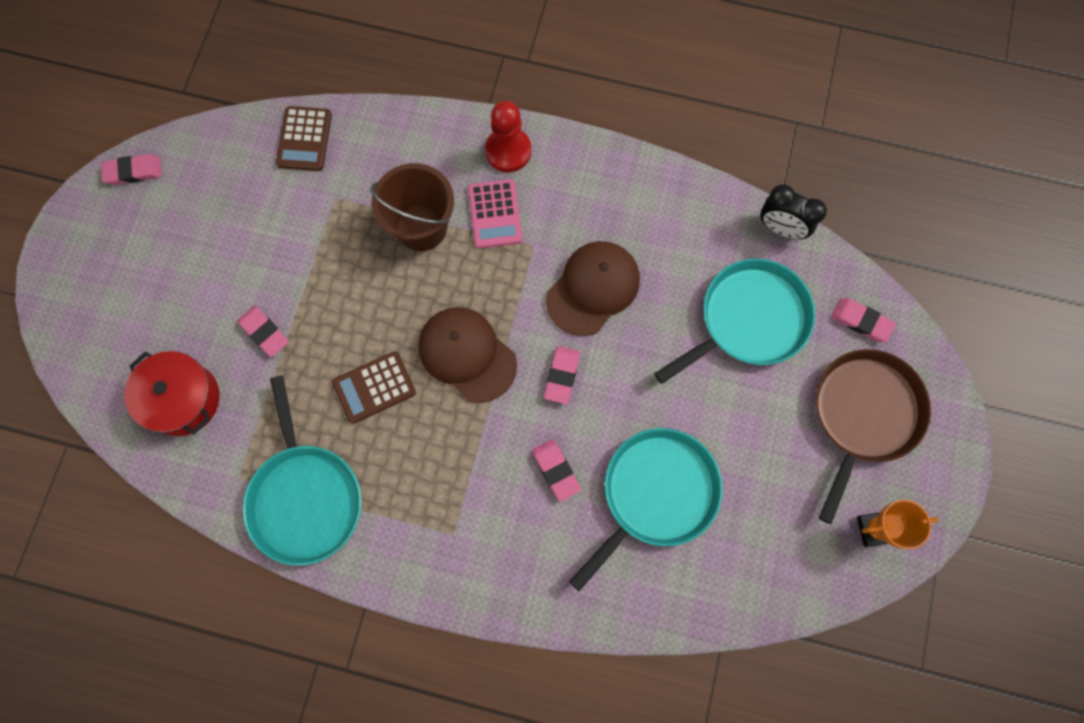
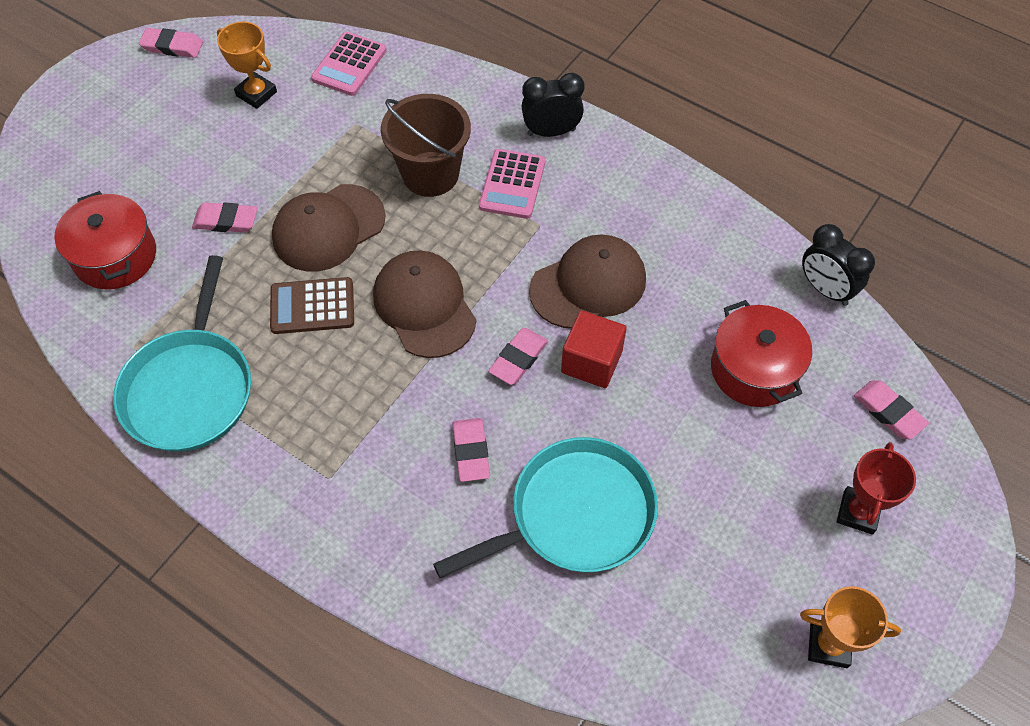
camera: 20 degrees right, 15 degrees down
pink eraser [237,306,289,357] -> pink eraser turned 60 degrees counterclockwise [192,202,258,233]
brown calculator [276,106,332,171] -> pink calculator [311,32,387,96]
red pawn [485,101,531,172] -> black clock [522,73,584,137]
turquoise pan [654,259,815,384] -> red pot [711,300,812,407]
brown pan [816,349,931,524] -> red trophy [837,442,916,535]
none -> orange trophy [217,21,277,109]
none -> brown cap [272,184,386,271]
none -> red cube [561,310,627,388]

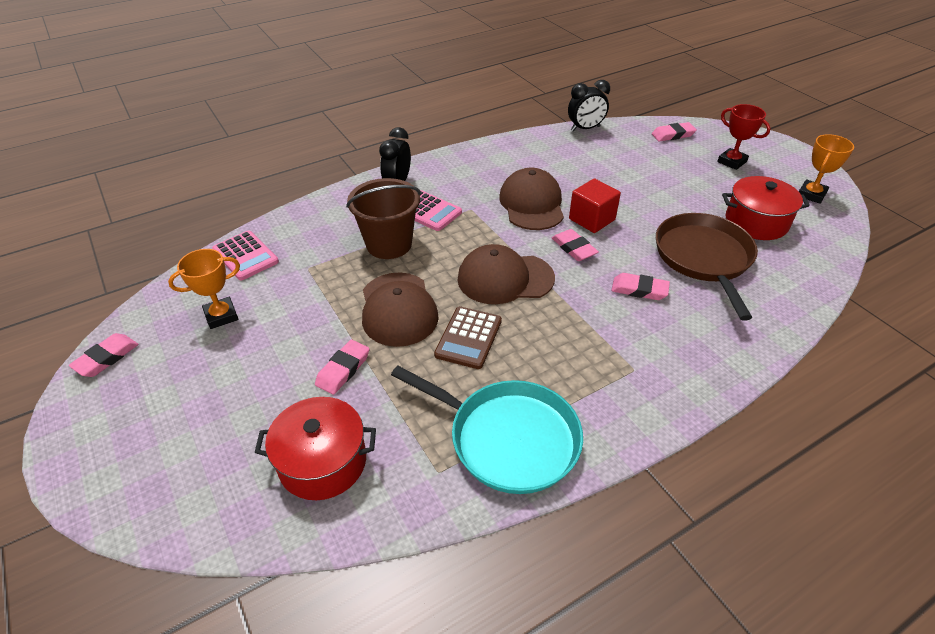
camera: 65 degrees left, 15 degrees down
turquoise pan [433,437,658,579] -> brown pan [656,213,758,321]
red pot [711,300,812,407] -> red pot moved to [722,176,810,240]

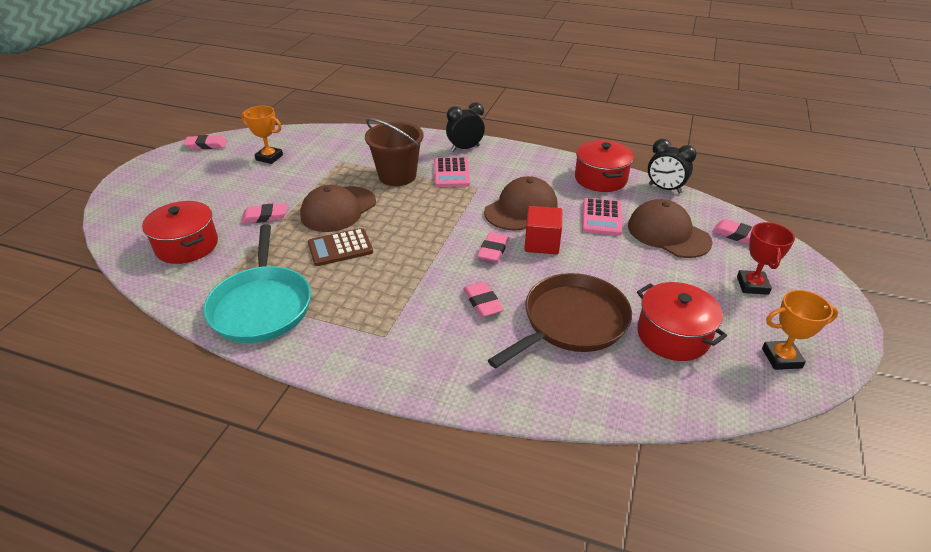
camera: 50 degrees right, 5 degrees down
pink calculator [212,231,279,280] -> pink calculator moved to [582,198,622,236]
brown cap [457,244,555,304] -> brown cap moved to [628,199,713,258]
none -> red pot [575,140,634,192]

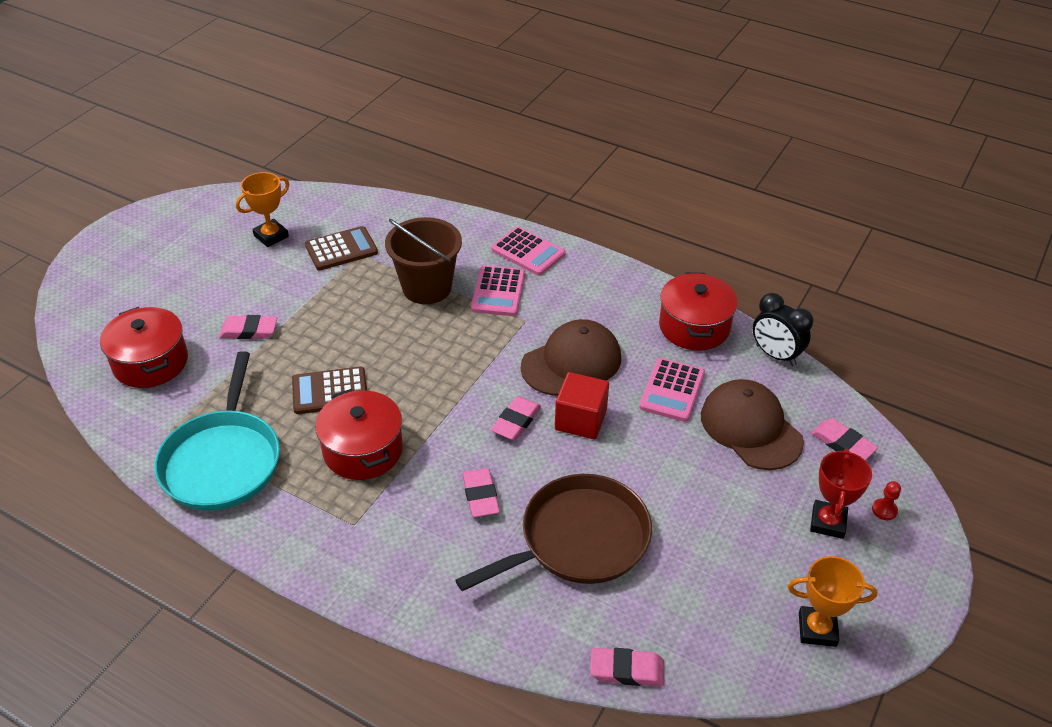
camera: 10 degrees right, 5 degrees up
pink eraser [183,135,227,149] -> pink eraser moved to [590,648,664,686]
orange trophy [241,106,283,164] -> orange trophy turned 75 degrees counterclockwise [236,172,289,247]
brown cap [300,185,376,232] -> none
black clock [446,102,485,152] -> pink calculator [491,226,566,276]
red pot [637,282,727,361] -> red pot moved to [315,389,403,480]
none -> brown calculator [305,226,378,270]
none -> red pawn [872,481,901,520]

